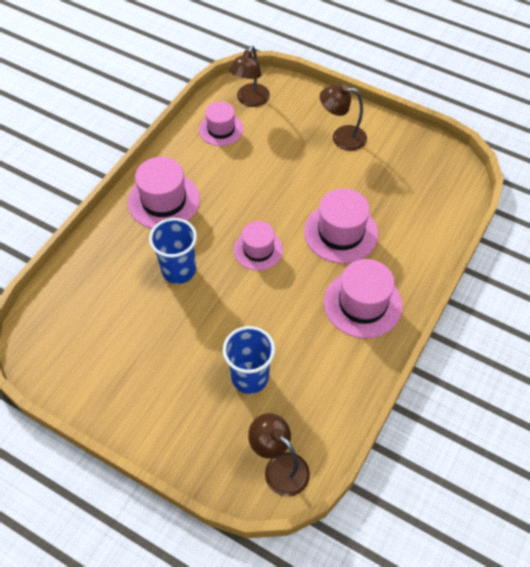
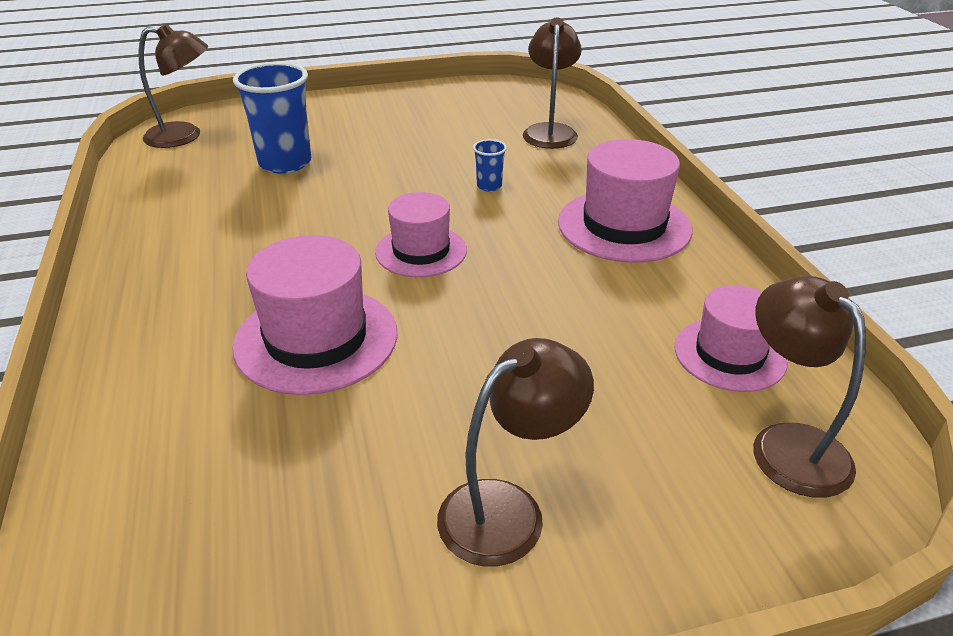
camera: 135 degrees right, 20 degrees down
blue cup [149,218,197,284] -> blue cup [473,139,507,192], size x0.46
pink hat [324,259,403,338] -> none
none -> brown lamp [523,18,582,149]

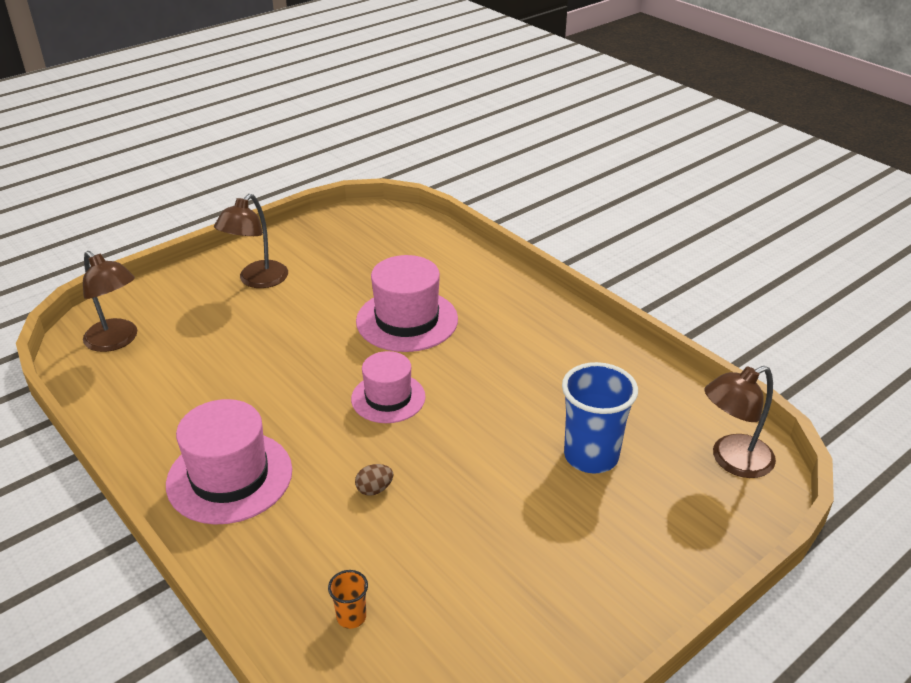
camera: 155 degrees right, 0 degrees up
blue cup [473,139,507,192] -> brown egg [355,464,393,496]
brown lamp [523,18,582,149] -> orange cup [328,570,368,629]
pink hat [674,285,787,392] -> none

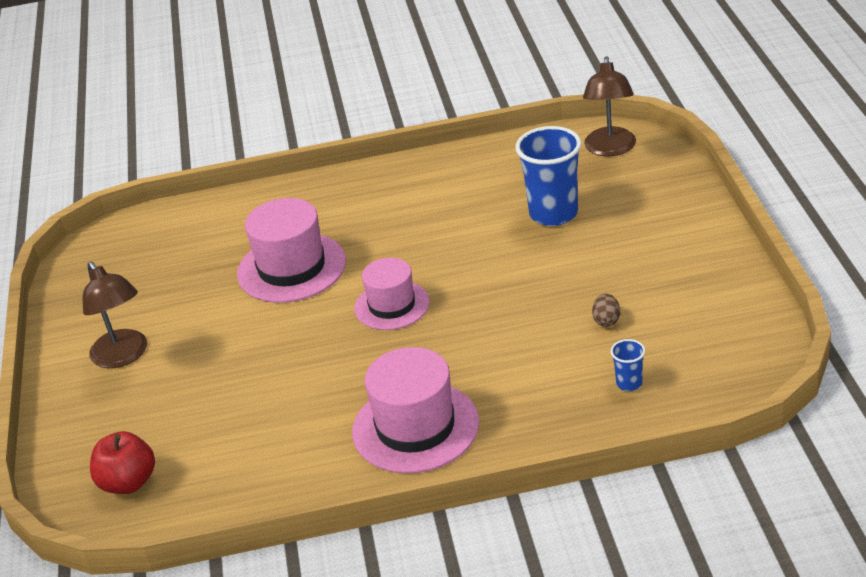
camera: 55 degrees left, 0 degrees up
brown lamp [83,251,137,352] -> red apple [90,431,155,494]
orange cup [328,570,368,629] -> blue cup [611,339,645,391]
brown egg [355,464,393,496] -> brown egg moved to [592,294,620,327]

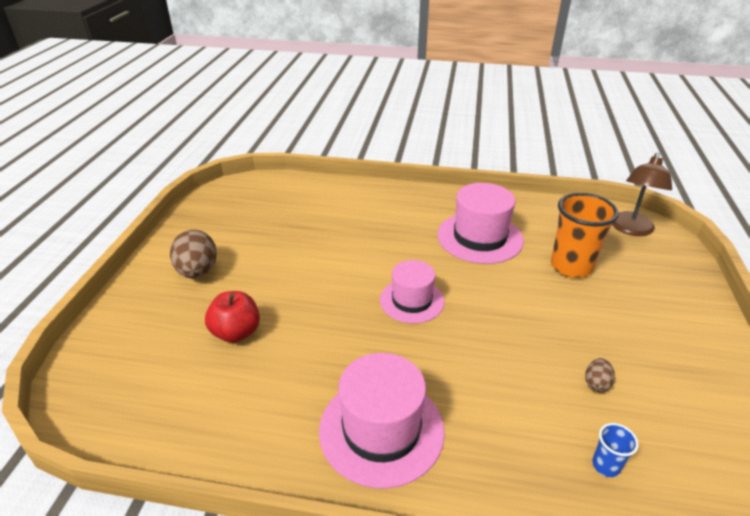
camera: 15 degrees right, 0 degrees up
brown lamp [83,262,147,368] -> brown egg [170,230,217,278]
red apple [90,431,155,494] -> red apple moved to [205,291,260,343]
pink hat [237,198,346,303] -> pink hat moved to [437,183,524,264]
blue cup [515,126,582,226] -> orange cup [551,193,619,278]

